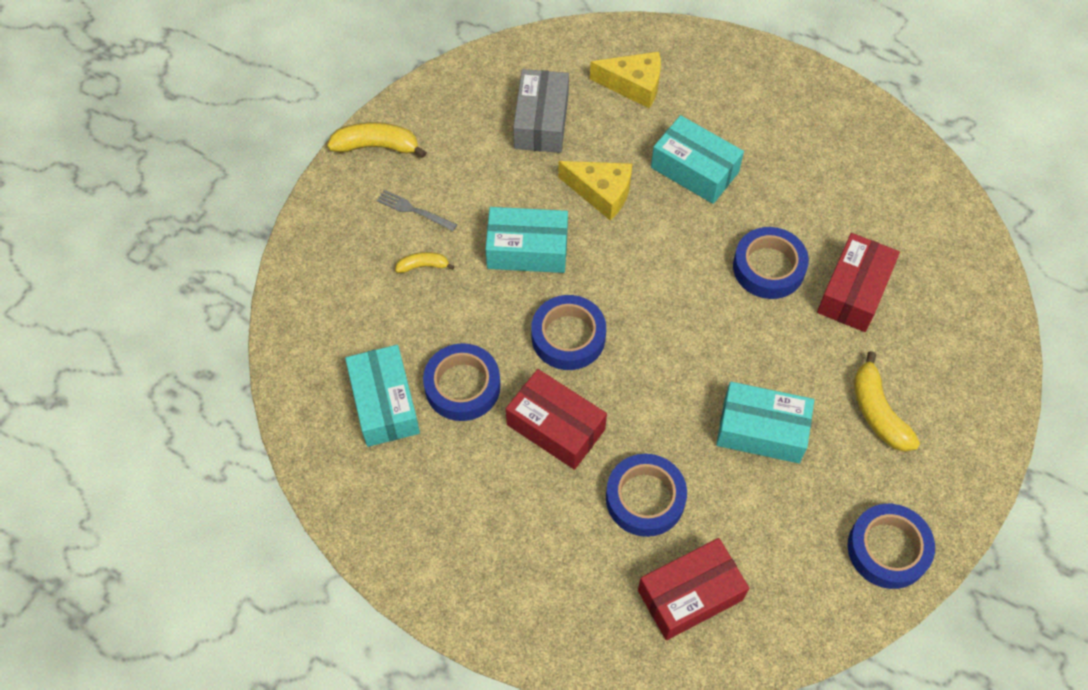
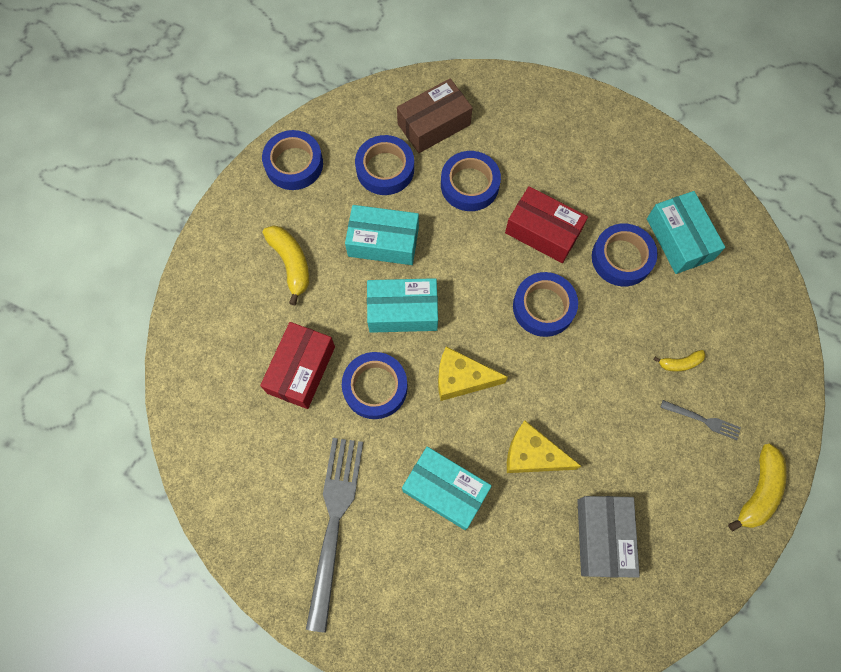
camera: 175 degrees right, 10 degrees up
yellow banana [327,122,427,158] -> yellow banana turned 60 degrees counterclockwise [728,443,787,531]
turquoise box [485,207,568,273] -> turquoise box moved to [367,278,438,333]
yellow cheese [590,52,661,108] -> yellow cheese moved to [438,347,508,401]
red box [638,538,749,640] -> brown box [397,78,472,153]
none -> grey fork [306,438,363,632]
none -> blue tape [355,135,414,195]

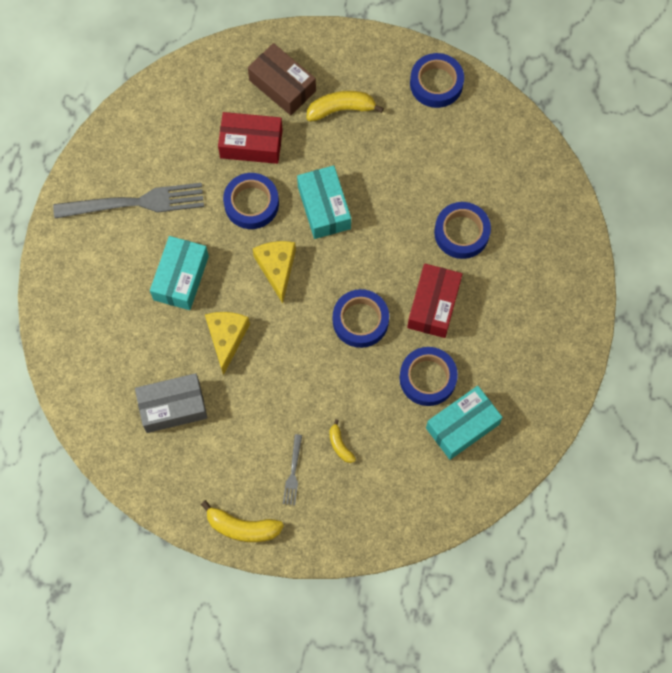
camera: 75 degrees right, 0 degrees up
yellow banana [263,225,309,305] -> yellow banana turned 150 degrees counterclockwise [306,91,384,122]
turquoise box [345,205,419,265] -> none
blue tape [355,135,414,195] -> none
brown box [397,78,472,153] -> brown box moved to [248,43,316,115]

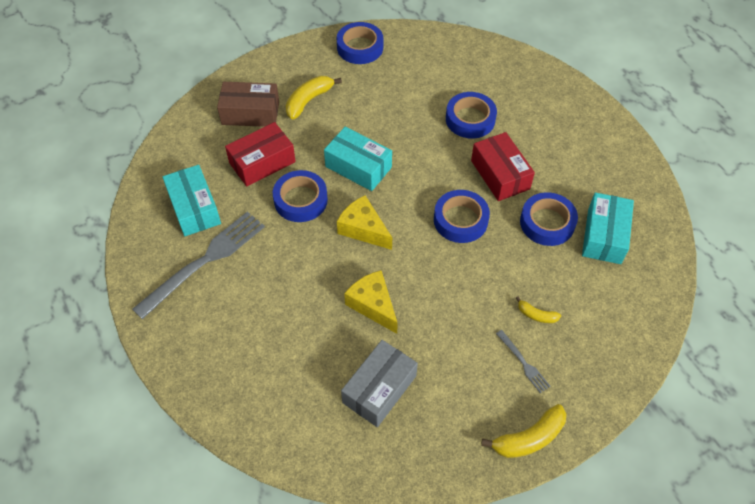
camera: 40 degrees left, 15 degrees down
turquoise box [150,236,209,310] -> turquoise box moved to [162,165,221,236]

